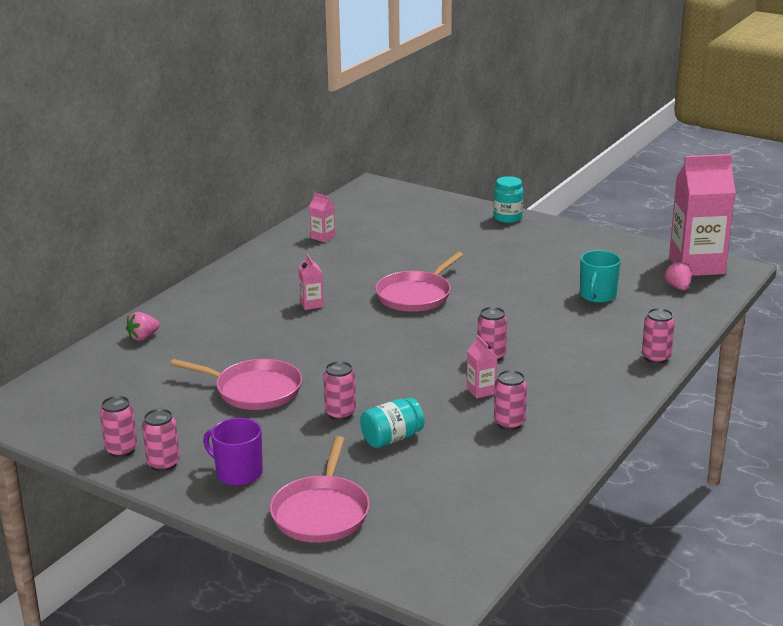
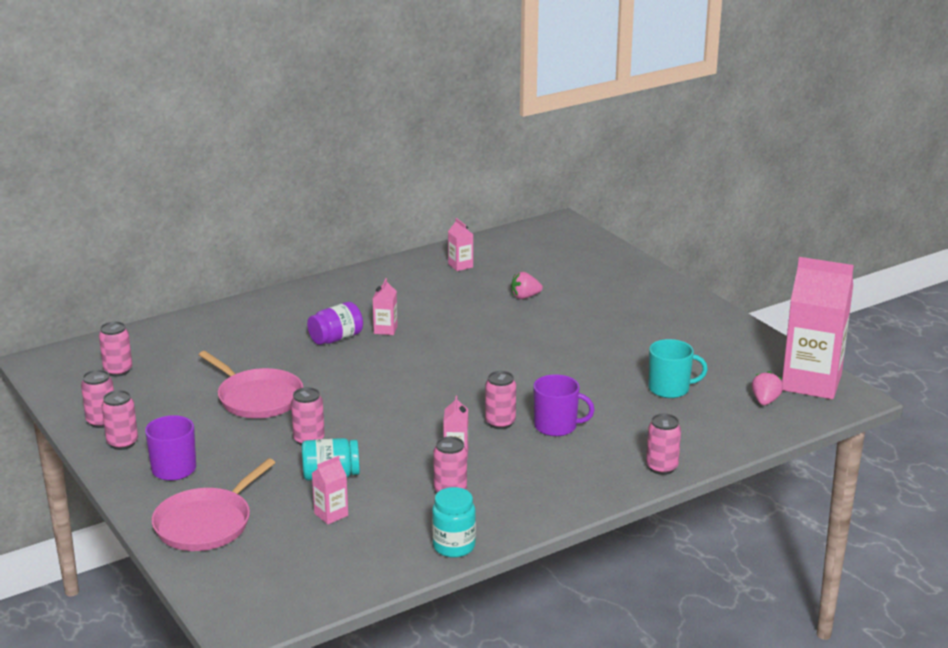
camera: 25 degrees right, 0 degrees up
pink strawberry [126,312,160,341] -> pink strawberry moved to [511,272,543,299]
pink pan [375,252,463,312] -> none
turquoise jar [493,176,523,223] -> turquoise jar moved to [432,487,476,558]
turquoise mug [580,250,621,303] -> turquoise mug turned 135 degrees counterclockwise [648,339,708,398]
none -> pink can [99,321,133,377]
none -> purple jar [307,302,363,345]
none -> pink carton [312,456,348,524]
none -> purple mug [533,374,595,436]

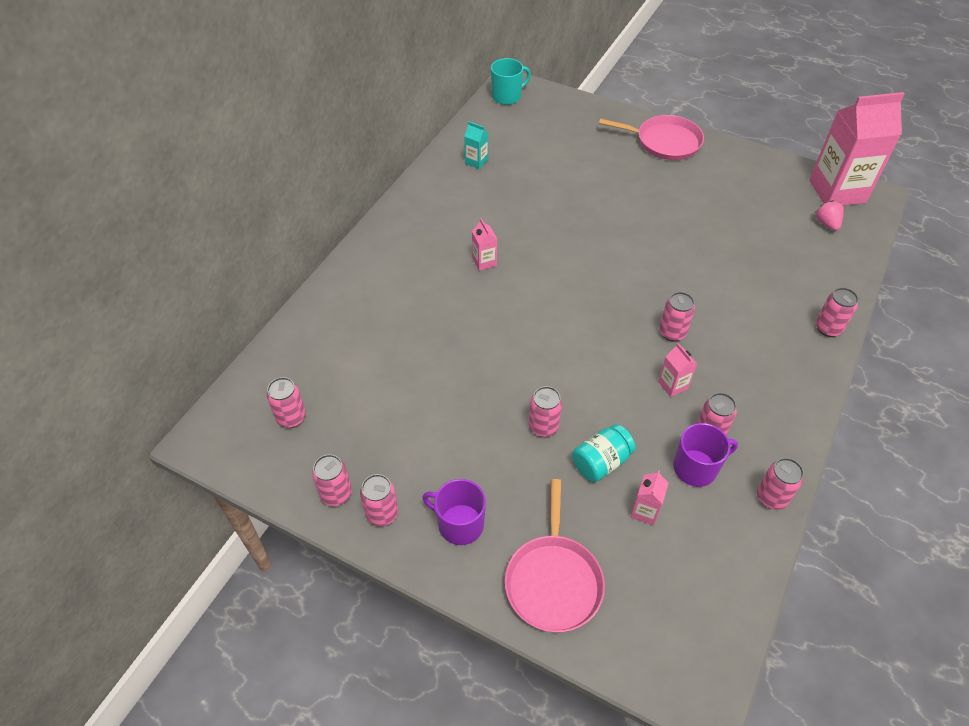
camera: 30 degrees left, 25 degrees up
pink pan [199,351,303,418] -> pink pan moved to [599,115,704,160]
purple jar [307,302,363,345] -> none
turquoise jar [432,487,476,558] -> pink can [757,458,804,510]
pink carton [448,218,473,271] -> turquoise carton [464,121,489,169]
pink strawberry [511,272,543,299] -> none
purple mug [533,374,595,436] -> purple mug moved to [673,423,738,487]
turquoise mug [648,339,708,398] -> turquoise mug moved to [491,58,531,105]

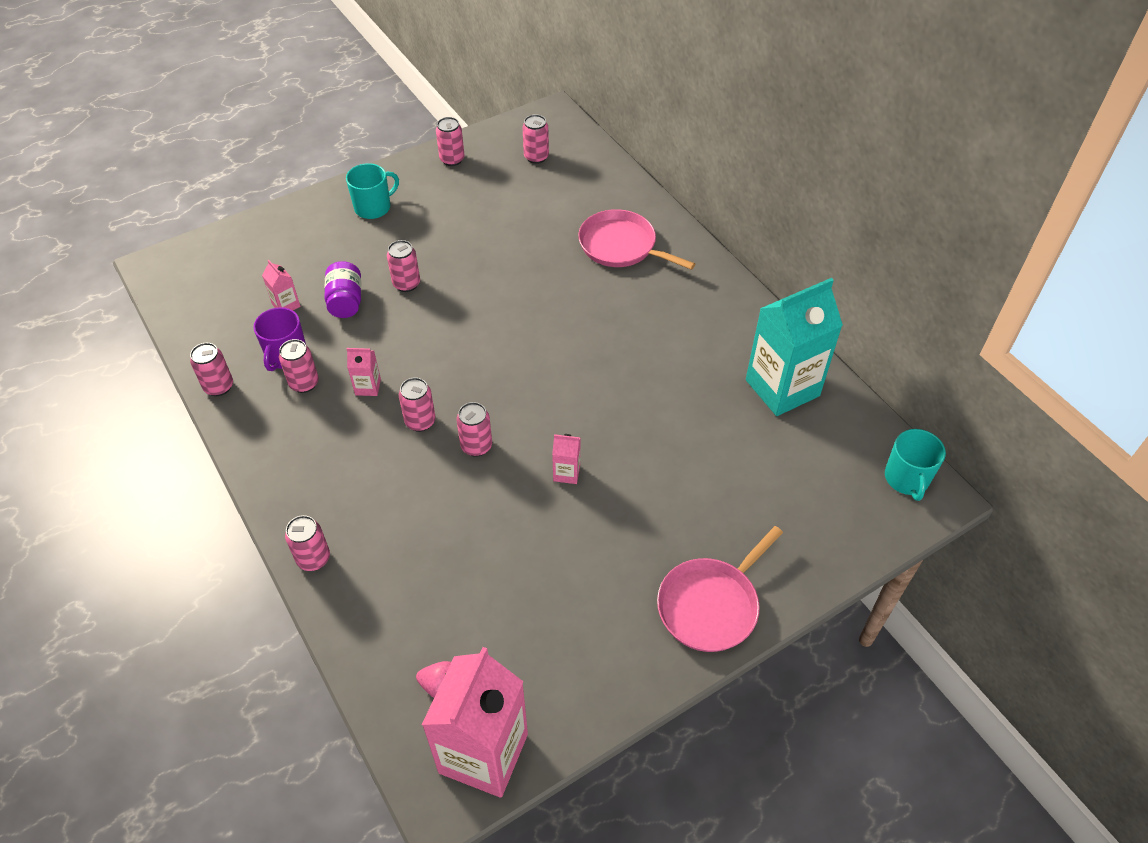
camera: 120 degrees right, 0 degrees up
pink can [360,474,398,526] -> pink can moved to [457,402,492,457]
purple mug [422,479,486,545] -> turquoise mug [346,163,399,219]
turquoise carton [464,121,489,169] -> turquoise carton [746,278,843,416], size x2.40
pink carton [472,219,497,271] -> pink carton moved to [552,434,581,484]
pink pan [505,479,605,633] -> pink pan moved to [578,209,695,270]
turquoise jar [572,424,636,482] -> purple jar [324,261,361,318]

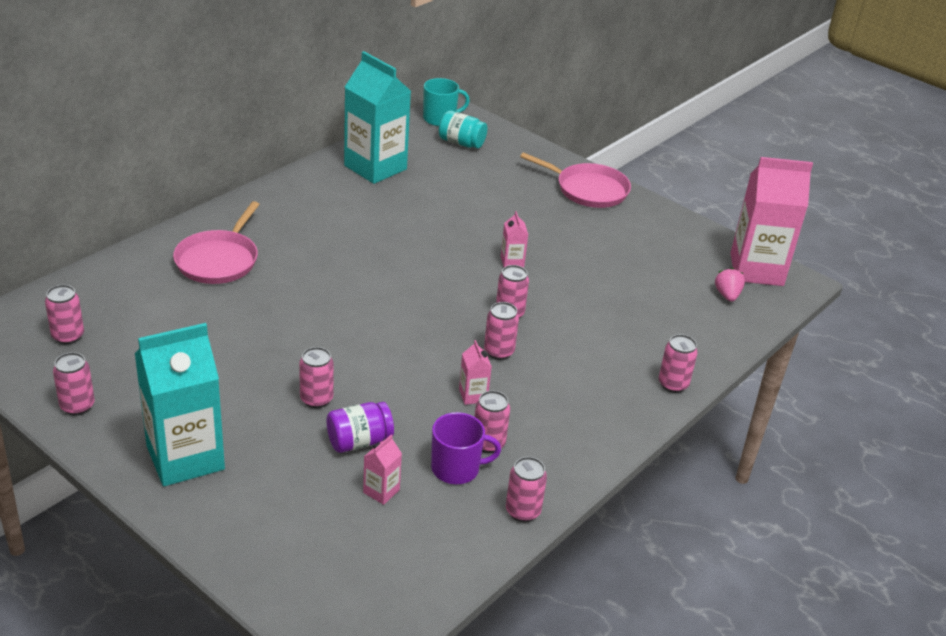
camera: 110 degrees left, 15 degrees down
turquoise mug [346,163,399,219] -> turquoise carton [135,323,225,486]
none -> turquoise jar [439,110,487,149]

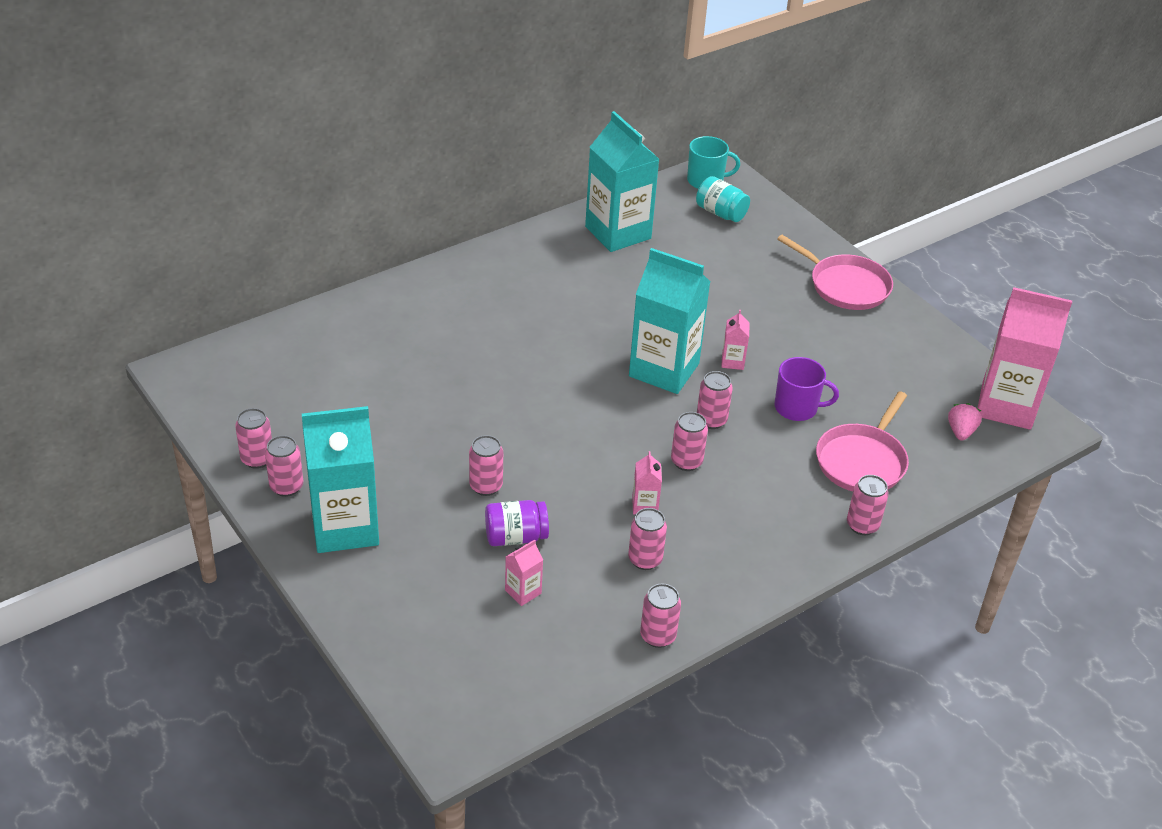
camera: 15 degrees right, 5 degrees up
pink can [45,285,84,344] -> pink can moved to [265,435,303,497]
pink pan [173,201,260,284] -> pink pan moved to [816,391,909,491]
purple mug [431,412,501,484] -> purple mug moved to [775,357,839,421]
none -> turquoise carton [629,248,711,394]

